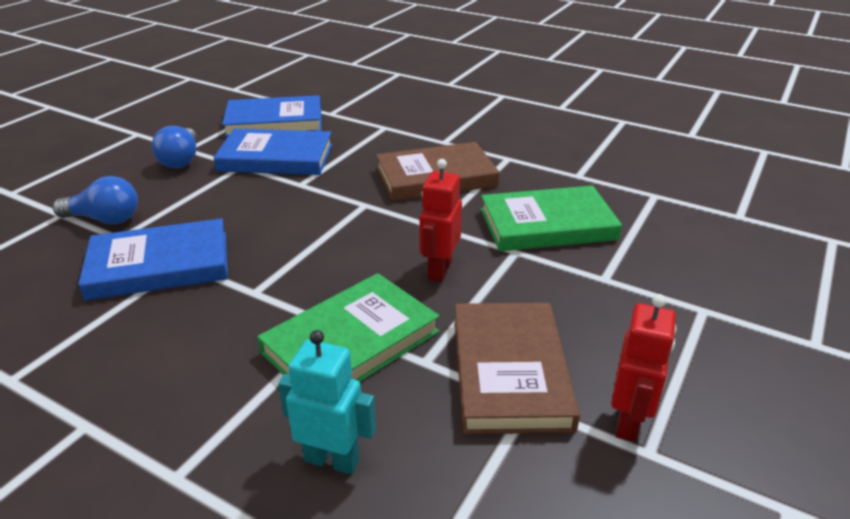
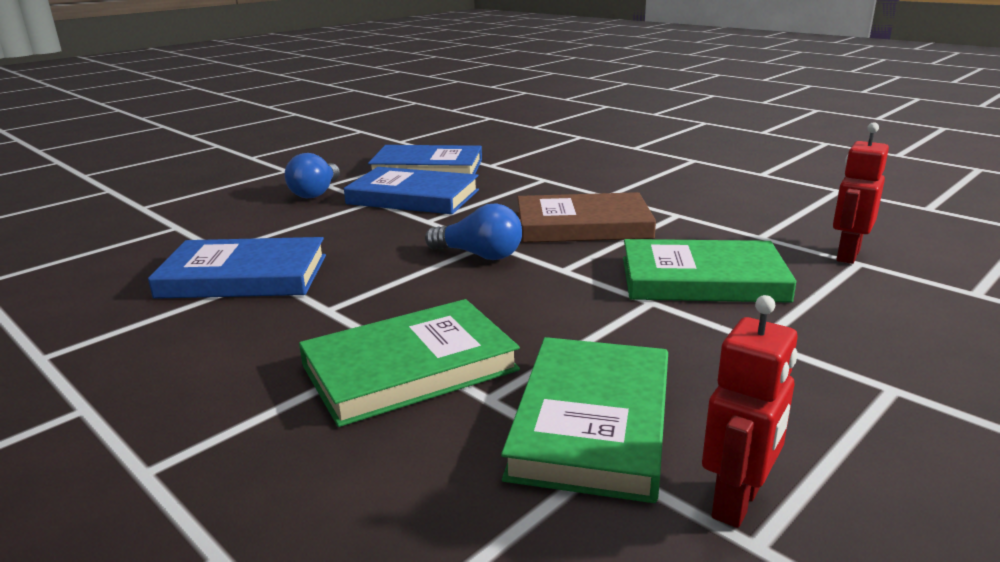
camera: 15 degrees right, 10 degrees down
blue light bulb [53,176,138,224] -> blue light bulb moved to [425,204,522,260]
turquoise robot [278,330,376,474] -> none
red robot [419,159,462,282] -> red robot moved to [833,122,889,264]
brown book [454,303,580,434] -> green book [501,337,668,503]

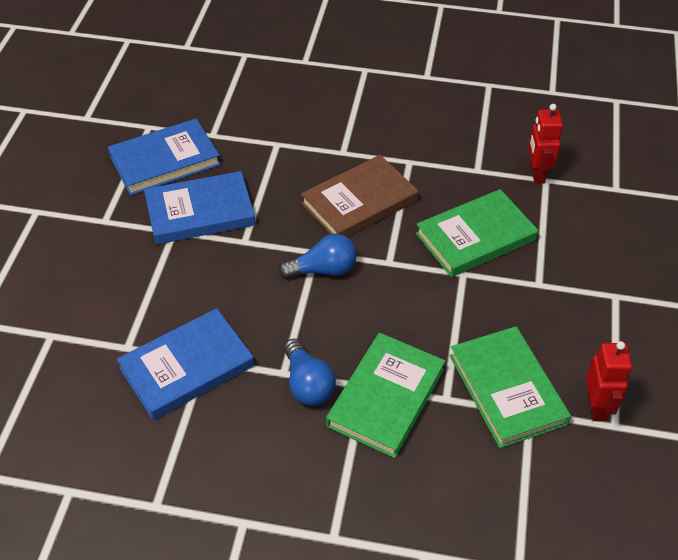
camera: 35 degrees left, 25 degrees up
blue light bulb [284,153,340,198] -> blue light bulb moved to [284,339,336,406]

